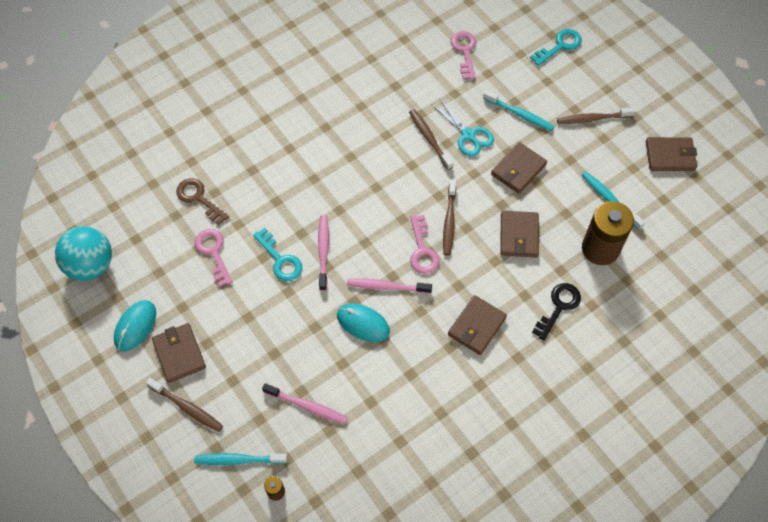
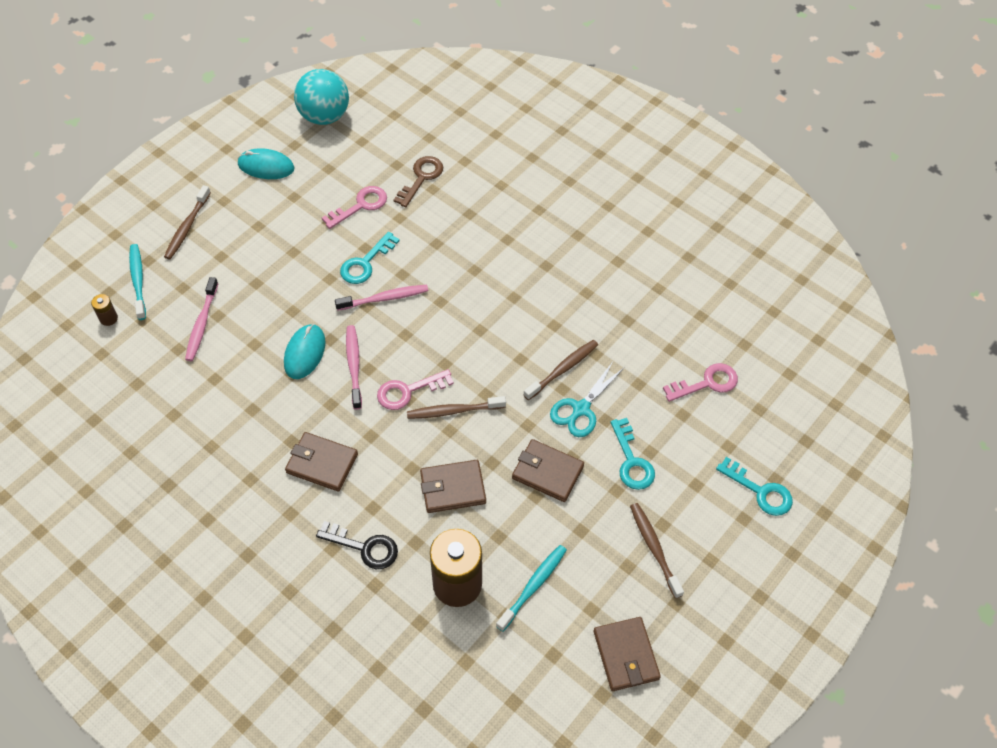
camera: 75 degrees right, 5 degrees down
brown wallet [152,323,206,383] -> none
turquoise toothbrush [483,90,554,131] -> turquoise key [611,418,655,490]

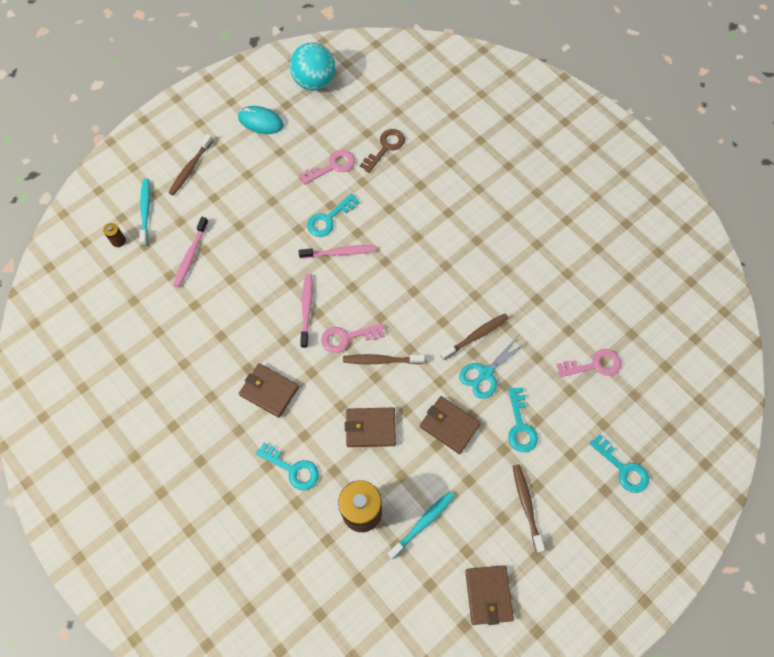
camera: 10 degrees right, 10 degrees up
turquoise mouse [284,324,326,379] -> none
black key [316,521,398,569] -> turquoise key [256,442,319,490]

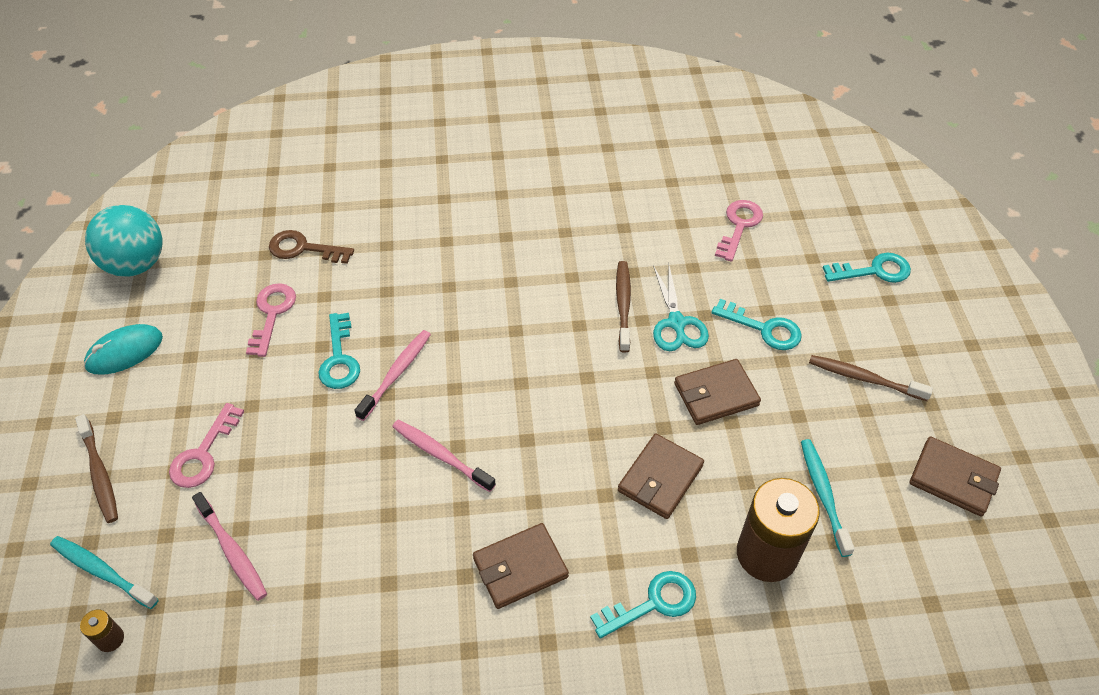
camera: 55 degrees left, 15 degrees down
pink key [321,323,385,353] -> pink key moved to [169,403,244,488]
brown toothbrush [343,354,425,364] -> none
brown key [360,129,405,173] -> brown key turned 60 degrees counterclockwise [269,230,354,264]

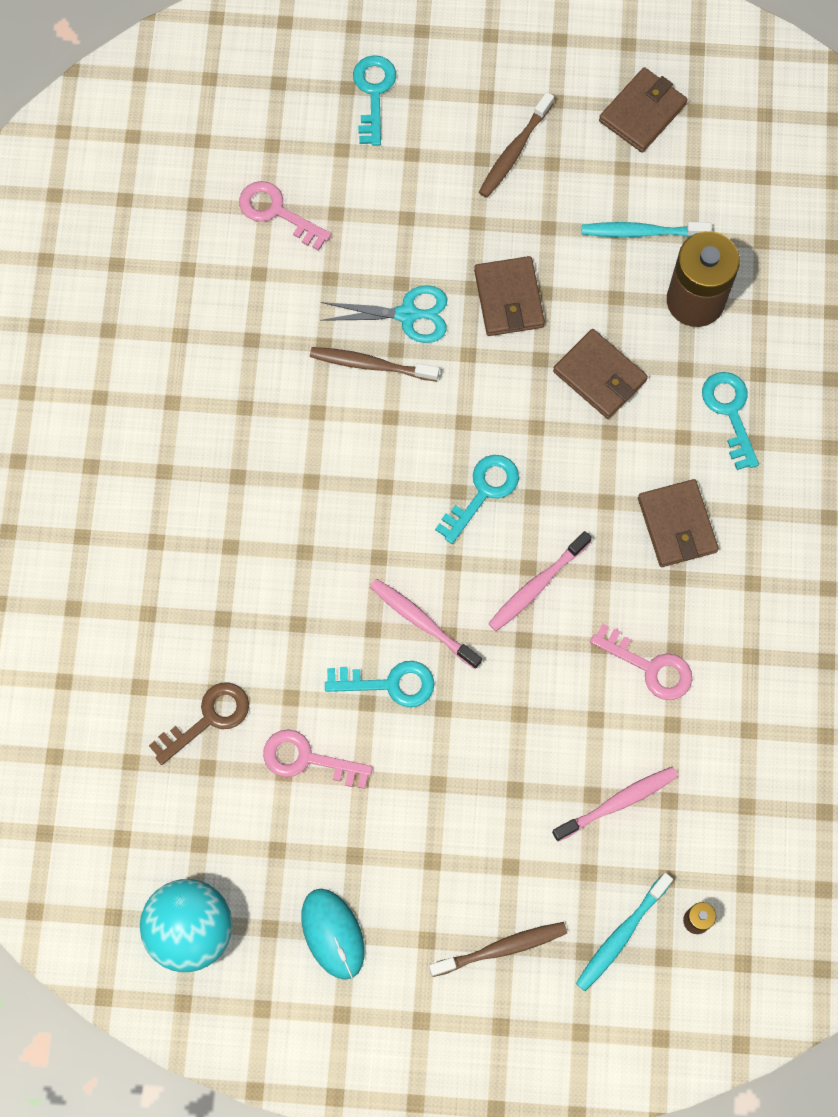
camera: 80 degrees left, 20 degrees up
pink key [169,403,244,488] -> pink key moved to [590,623,692,700]
brown key [269,230,354,264] -> brown key turned 150 degrees counterclockwise [149,683,249,765]
turquoise key [712,299,802,350] -> turquoise key moved to [435,455,519,544]

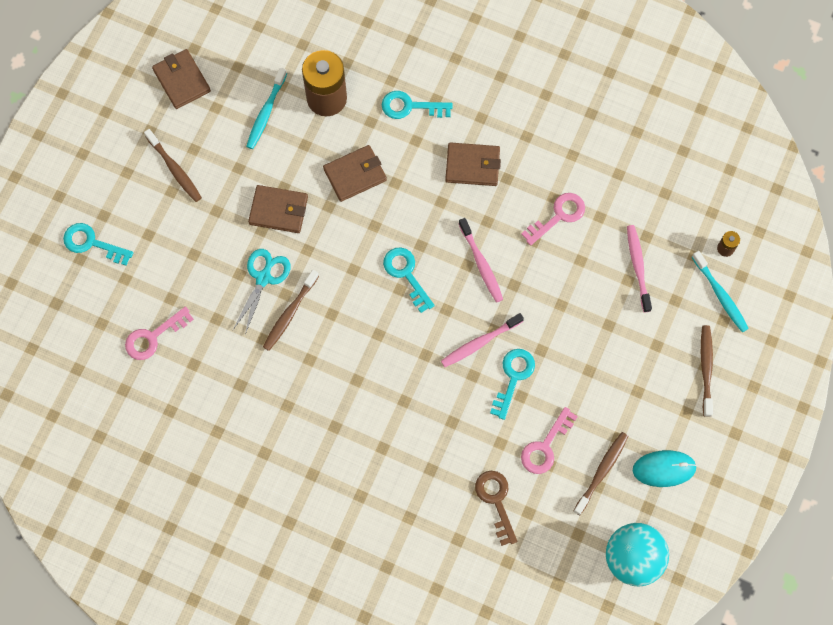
camera: 70 degrees left, 0 degrees up
none -> brown toothbrush [574,432,628,515]

